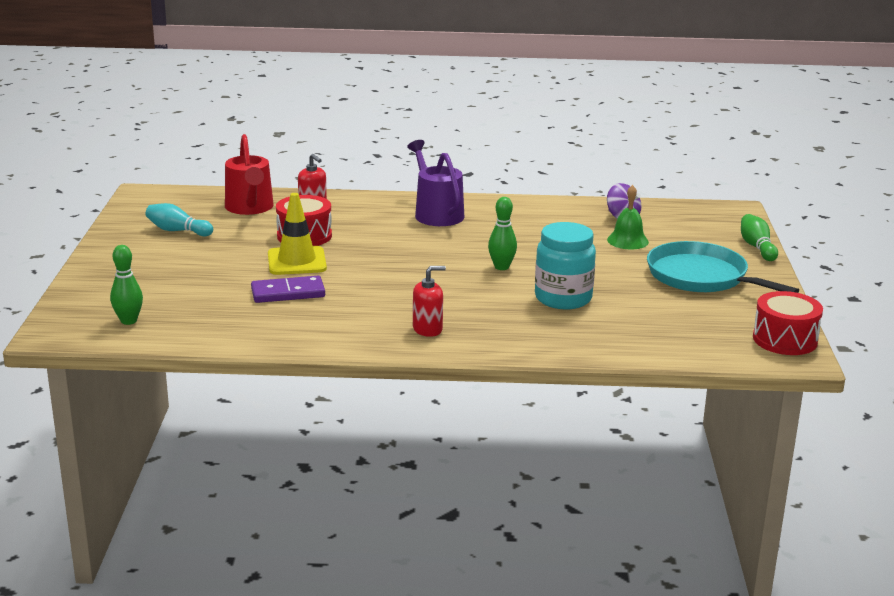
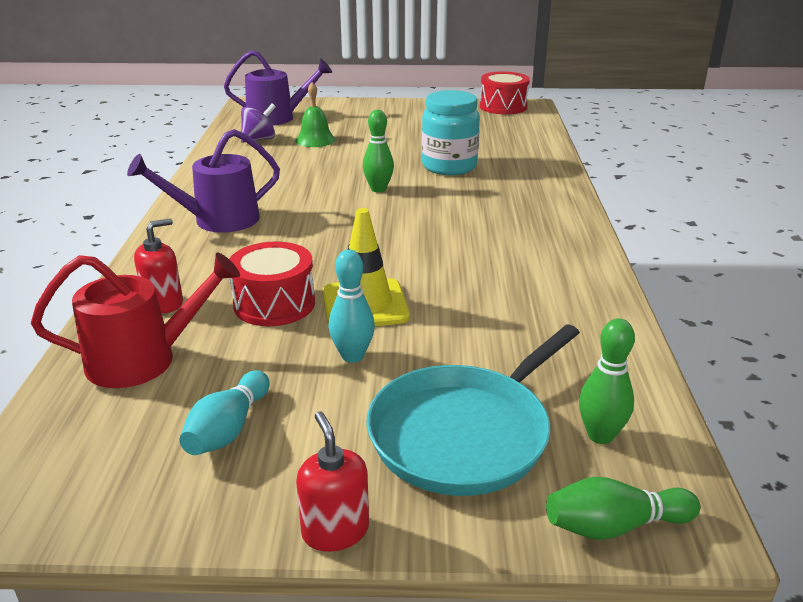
camera: 90 degrees left, 5 degrees up
purple domino [251,276,325,303] -> none
red soap dispenser [413,266,446,337] -> red soap dispenser moved to [296,411,369,552]
turquoise pan [647,241,799,293] -> turquoise pan moved to [367,324,580,496]
green bowling pin [741,214,778,261] -> green bowling pin moved to [546,477,700,540]
none -> purple watering can [224,50,332,126]
none -> turquoise bowling pin [328,250,375,363]

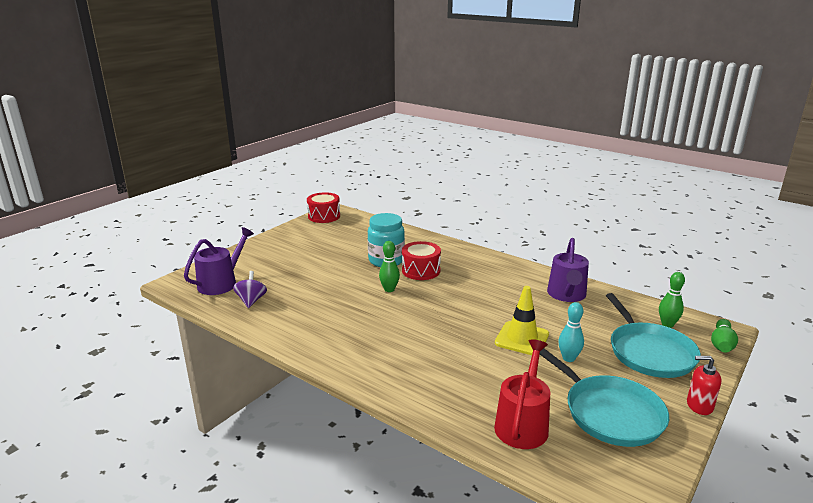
camera: 55 degrees left, 5 degrees down
purple watering can [127,129,280,233] -> purple watering can moved to [547,238,589,302]
red soap dispenser [134,218,183,313] -> none
turquoise bowling pin [179,371,269,455] -> turquoise pan [540,349,669,447]
red drum [229,241,315,326] -> red drum moved to [402,241,441,280]
green bell [295,82,336,147] -> none

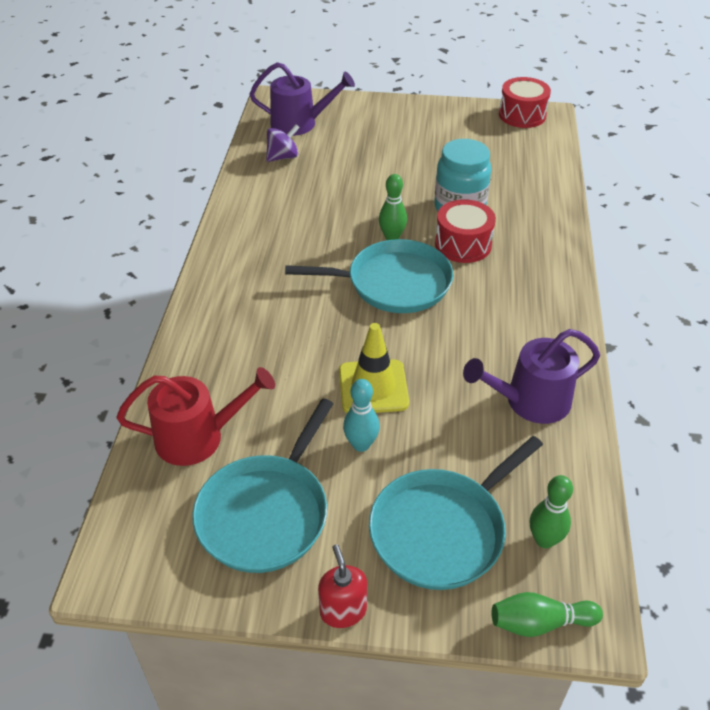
camera: 60 degrees right, 20 degrees up
none -> turquoise pan [285,239,453,313]

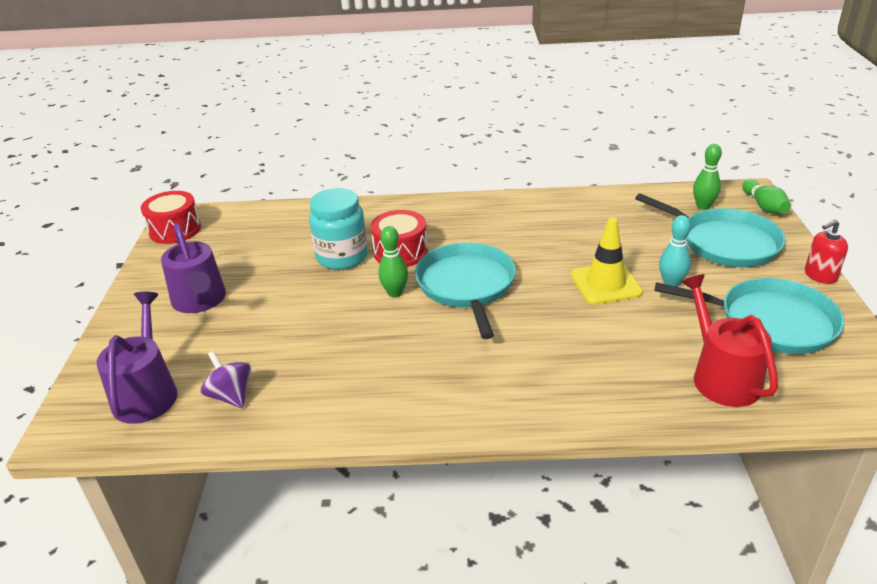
camera: 95 degrees left, 10 degrees down
purple watering can [463,329,600,424] -> purple watering can moved to [161,223,226,313]

